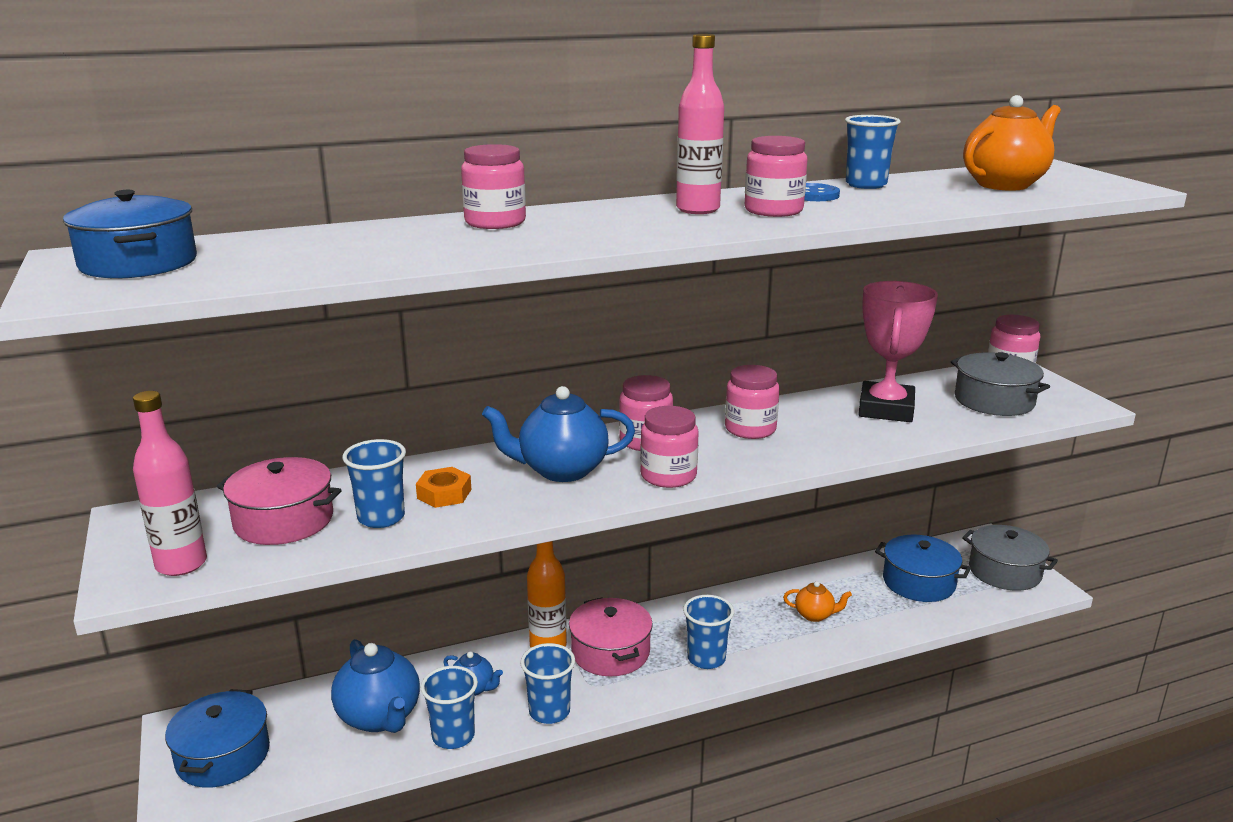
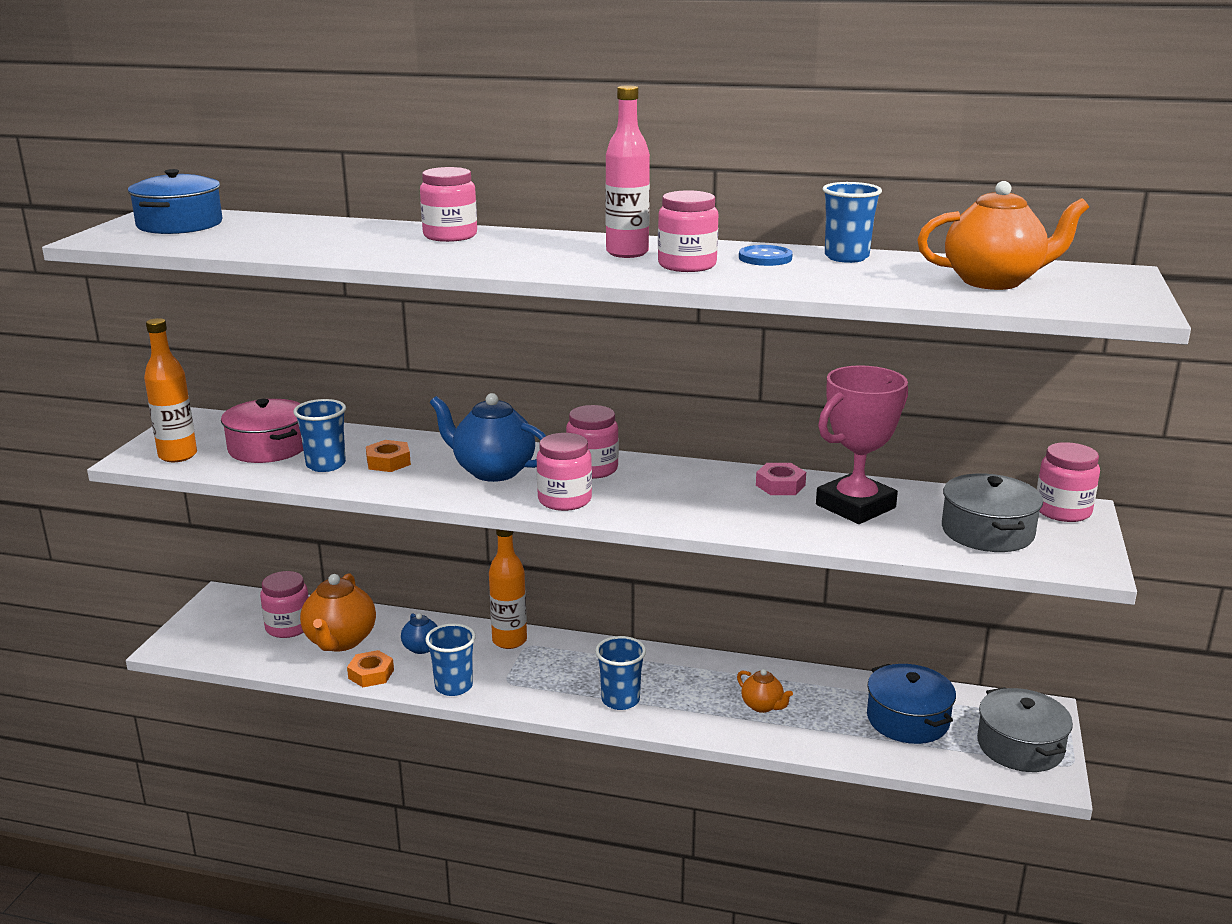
camera: 35 degrees right, 0 degrees up
pink bottle [133,391,207,576] -> orange bottle [144,318,197,462]
blue pot [165,689,270,788] -> none
blue teapot [331,639,420,733] -> orange teapot [300,574,376,652]
blue cup [421,666,478,749] -> orange nut [347,650,394,687]
pink pot [569,597,653,676] -> none
pink jar [725,365,780,439] -> pink jar moved to [260,571,309,638]
none -> pink nut [756,463,806,495]

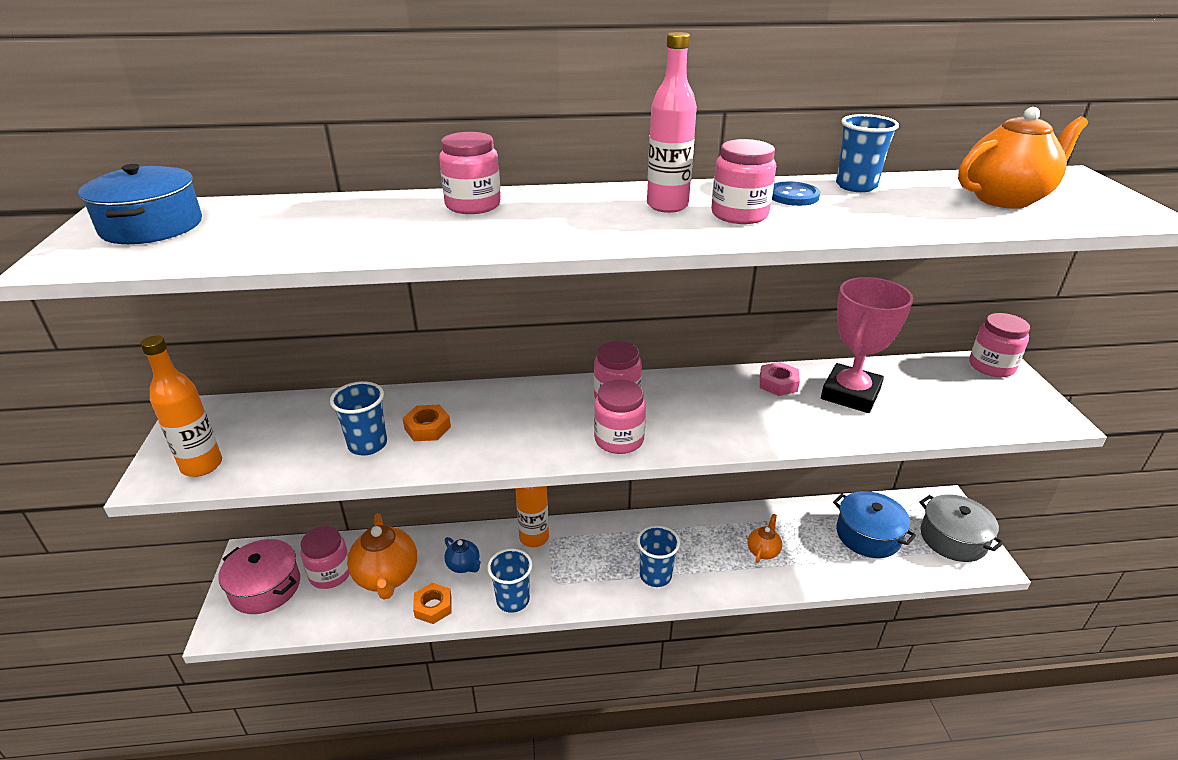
camera: 20 degrees left, 10 degrees up
pink pot [221,399,303,463] -> pink pot moved to [218,539,300,614]
blue teapot [430,393,546,482] -> none
orange teapot [737,669,793,713] -> orange teapot turned 90 degrees counterclockwise [747,514,782,563]
grey pot [942,473,1043,552] -> none

